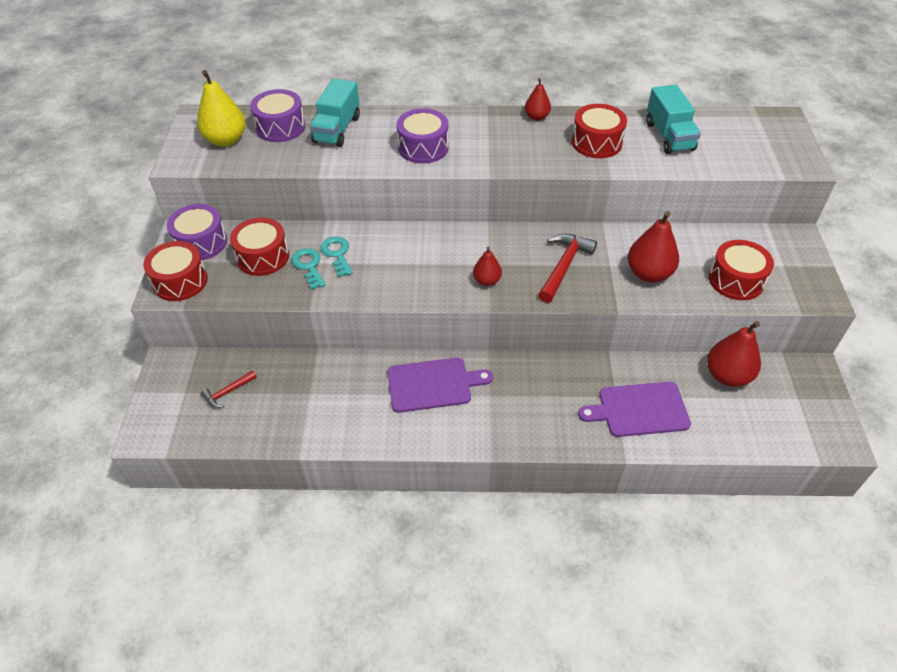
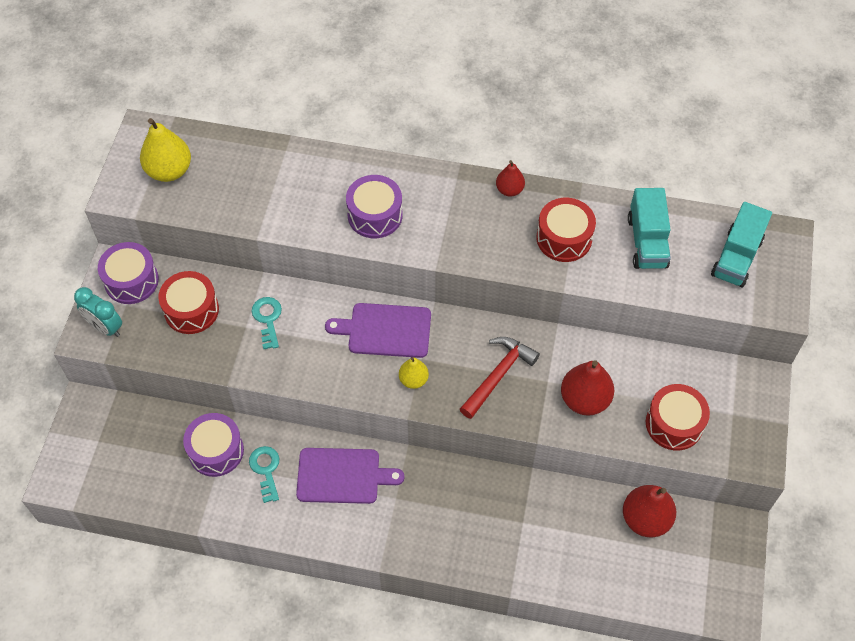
camera: 10 degrees right, 10 degrees up
red drum [143,241,208,301] -> turquoise clock [74,287,122,337]
red hammer [201,370,257,408] -> none
purple drum [250,89,305,142] -> purple drum moved to [183,413,244,477]
turquoise key [291,248,326,290] -> turquoise key moved to [249,446,279,503]
turquoise truck [310,78,360,147] -> turquoise truck moved to [711,202,772,287]
red pear [473,246,502,286] -> yellow pear [399,357,429,389]
purple cutting board [578,382,691,437] -> purple cutting board moved to [325,303,431,358]

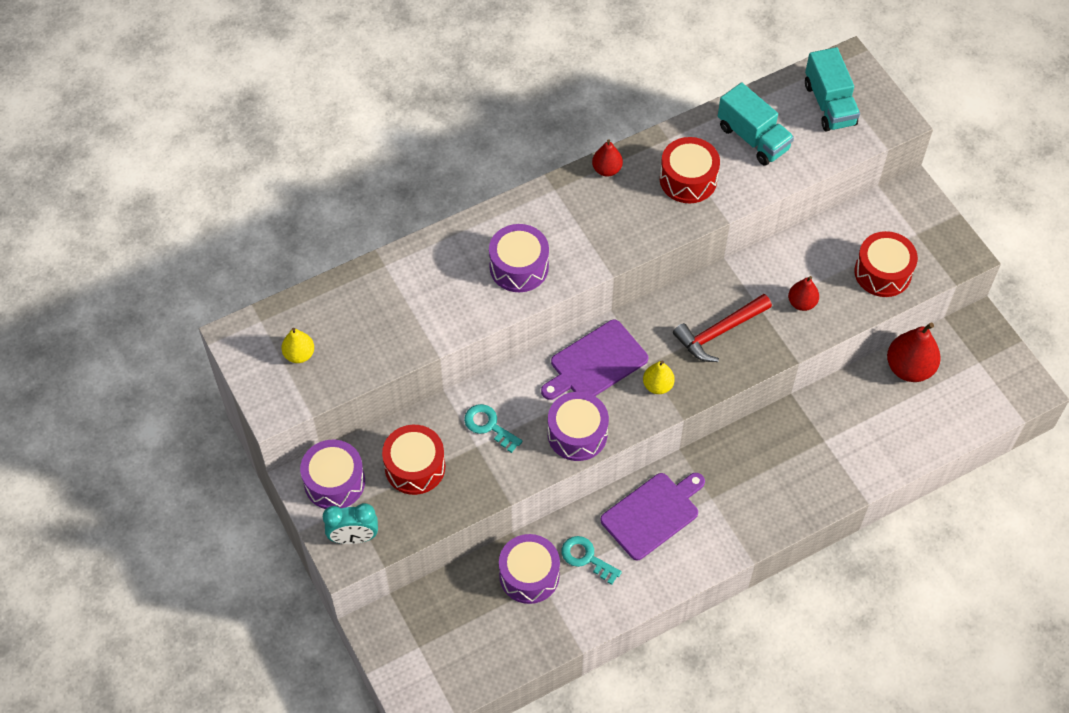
camera: 40 degrees left, 0 degrees up
yellow pear [140,118,191,182] -> yellow pear [281,328,314,363], size x0.58
red hammer [460,337,540,419] -> red hammer turned 120 degrees counterclockwise [673,294,772,362]
red pear [561,360,614,416] -> red pear [788,276,819,311], size x0.58
none -> purple drum [548,392,609,461]

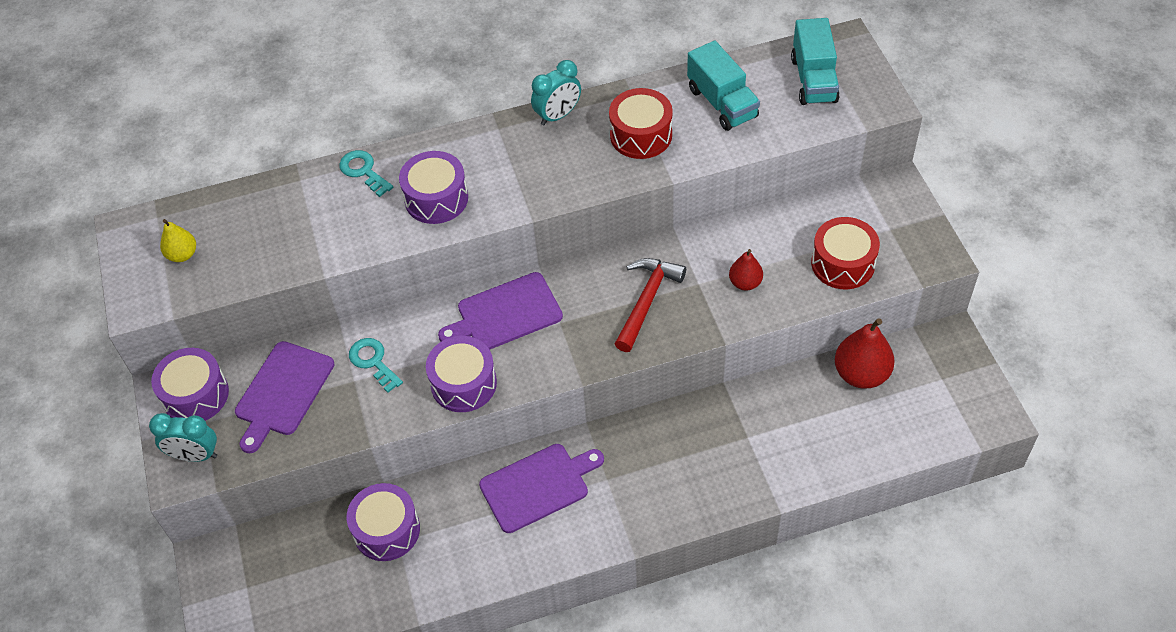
camera: 15 degrees right, 5 degrees down
red drum [382,425,445,495] -> purple cutting board [235,341,335,453]
turquoise key [562,536,622,585] -> turquoise key moved to [339,150,394,197]
red pear [592,139,623,177] -> turquoise clock [531,60,581,126]
yellow pear [643,361,675,394] -> none
red hammer [673,294,772,362] -> red hammer turned 135 degrees clockwise [615,258,686,352]

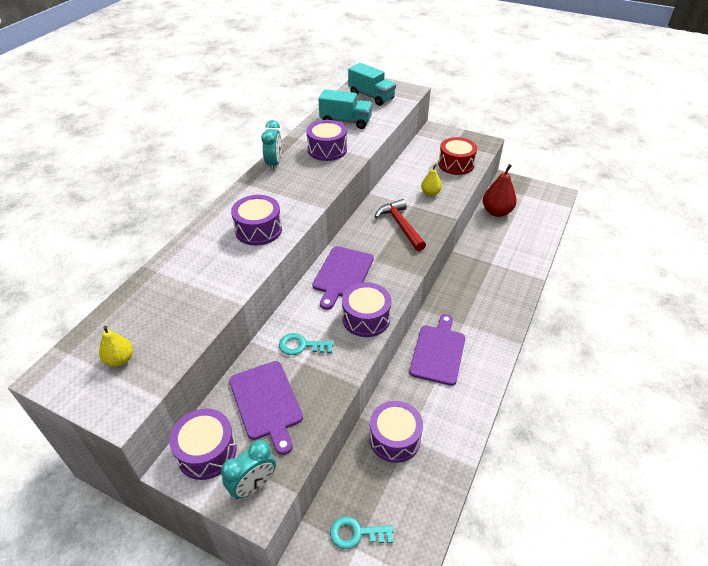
camera: 50 degrees left, 10 degrees down
turquoise key [339,150,394,197] -> turquoise key moved to [330,516,394,549]
red drum [609,88,673,159] -> purple drum [306,120,347,161]
red pear [729,249,763,291] -> yellow pear [421,164,442,196]

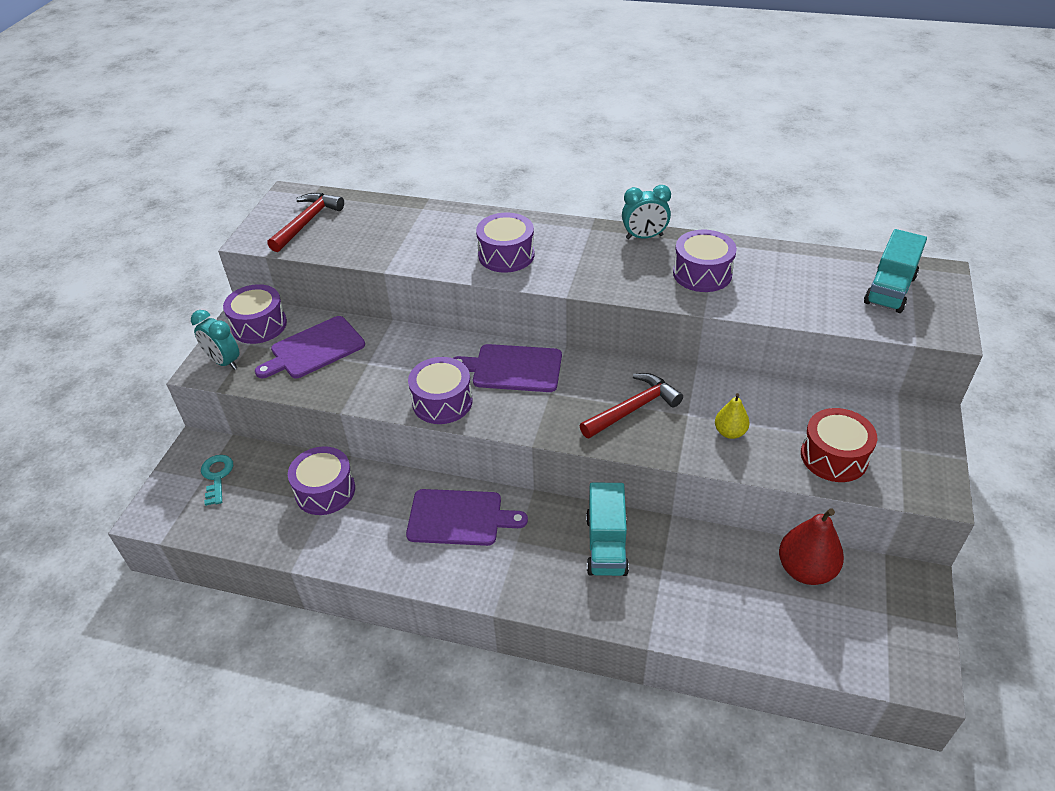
camera: 80 degrees right, 0 degrees up
yellow pear [99,326,133,367] -> red hammer [267,193,344,252]
turquoise key [279,333,334,355] -> none
turquoise truck [319,89,373,129] -> turquoise truck moved to [586,483,629,576]

